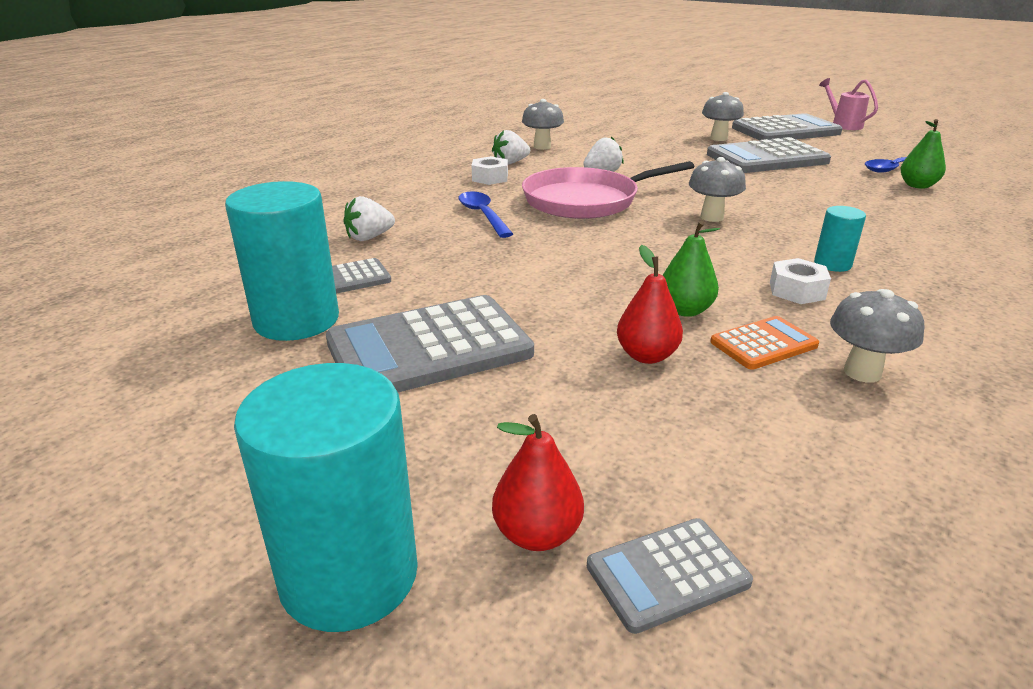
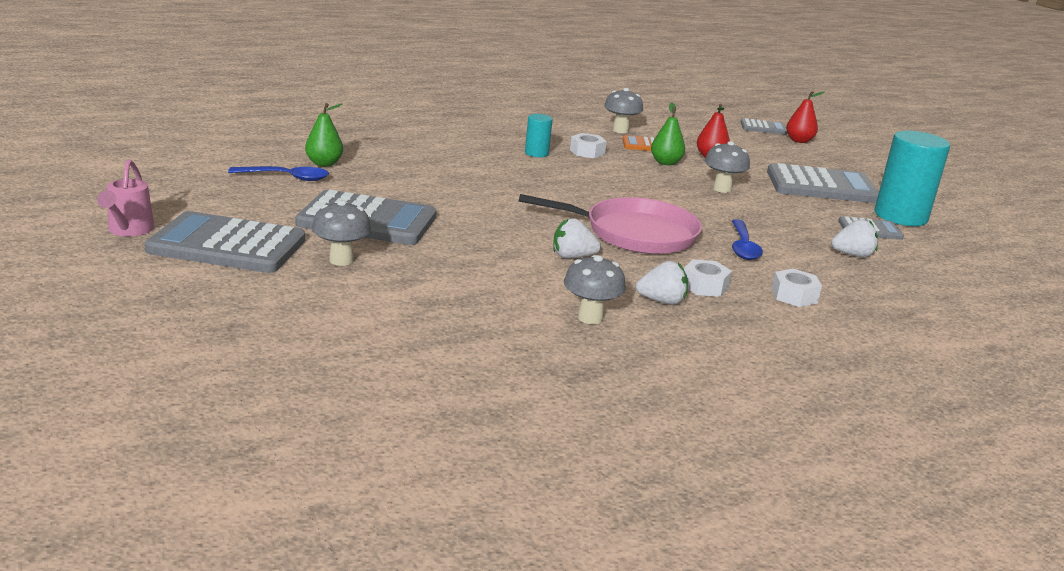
camera: 155 degrees left, 5 degrees down
turquoise cylinder [234,363,418,632] -> none
grey mushroom [689,157,746,222] -> grey mushroom moved to [705,141,750,193]
none -> white nut [771,268,822,307]

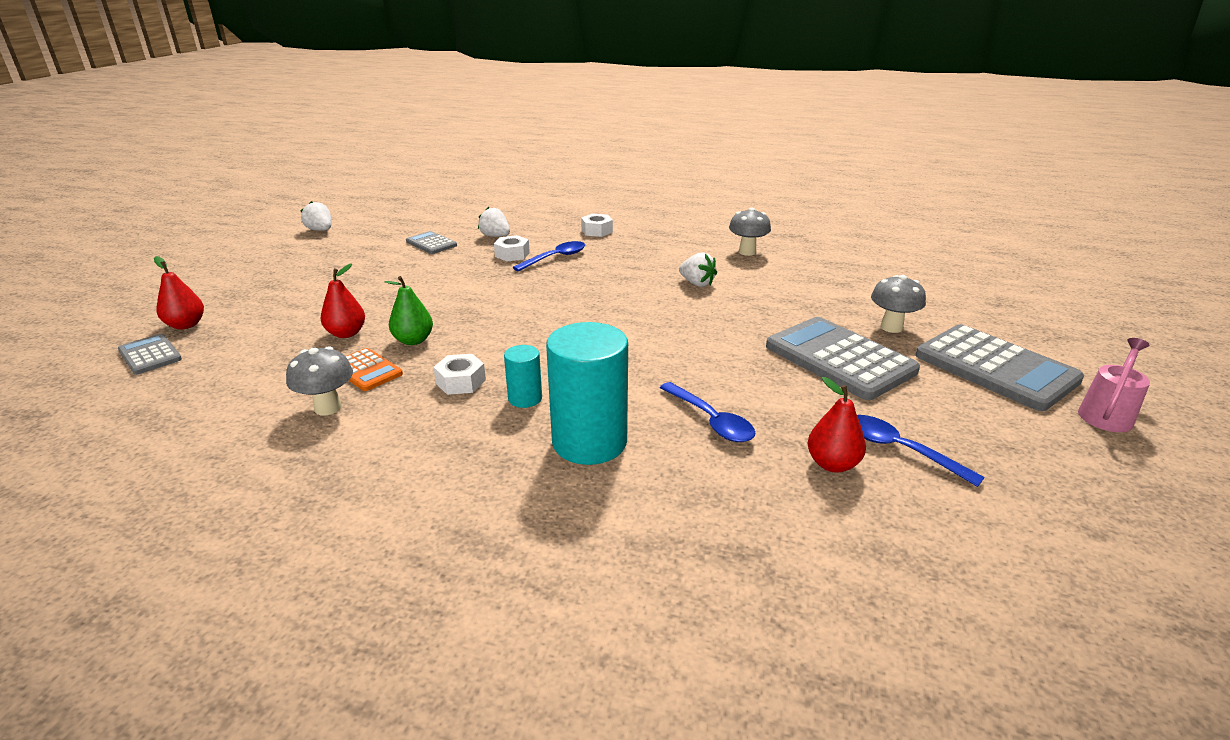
camera: 135 degrees left, 5 degrees up
green pear [305,103,343,167] -> red pear [807,377,866,473]
pink pan [519,194,702,254] -> none
white strawberry [636,261,688,305] -> white strawberry moved to [300,201,332,231]
white nut [684,259,732,297] -> white nut moved to [494,235,530,262]
grey mushroom [705,141,750,193] -> none
grey calculator [767,163,879,203] -> none
turquoise cylinder [874,131,950,226] -> turquoise cylinder moved to [546,322,628,465]
none -> blue spoon [660,382,756,442]

